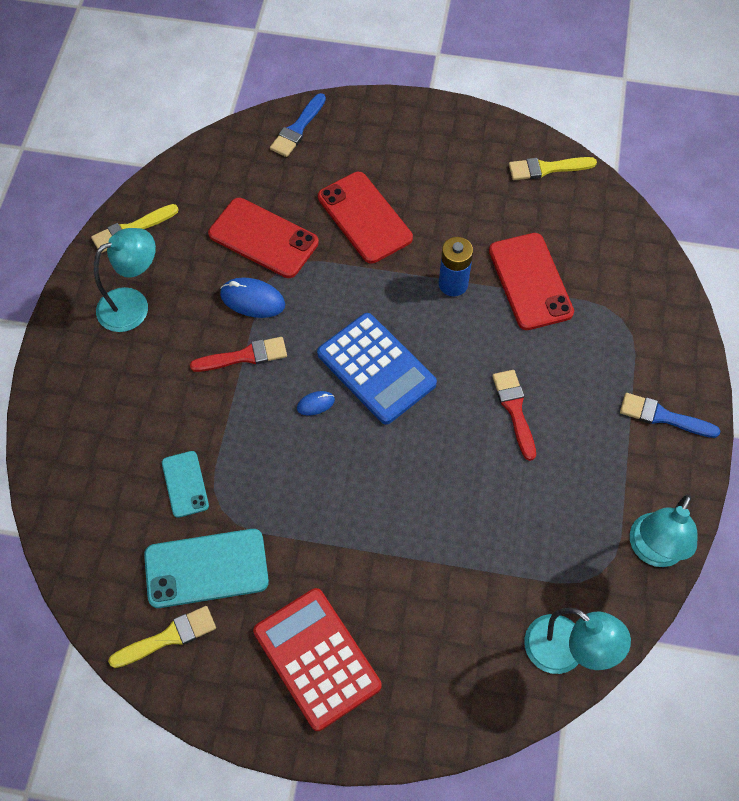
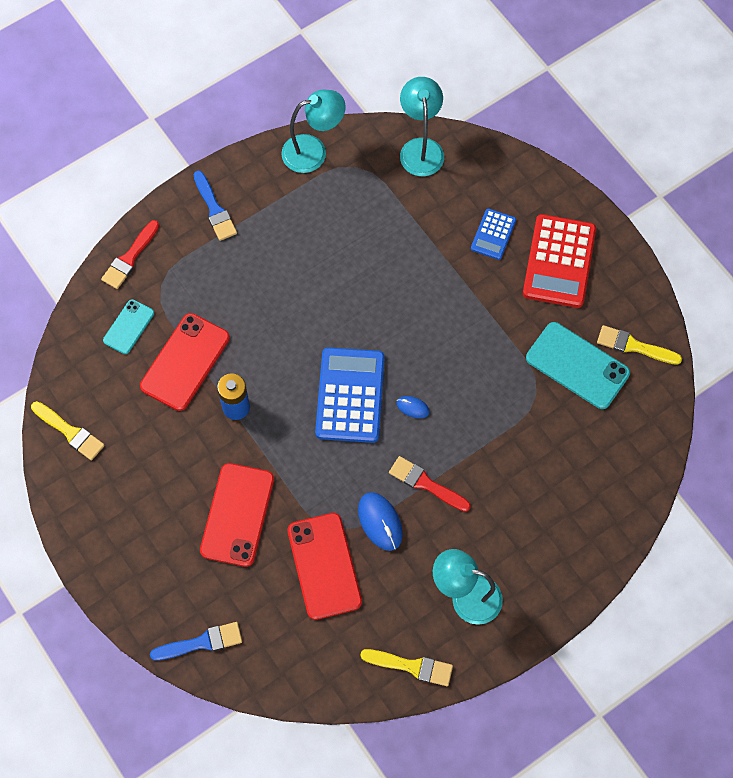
camera: 135 degrees left, 5 degrees up
turquoise phone [162,451,209,518] -> turquoise phone moved to [103,299,154,354]
red brush [492,370,536,461] -> red brush moved to [101,220,159,289]
none -> blue calculator [471,208,516,260]

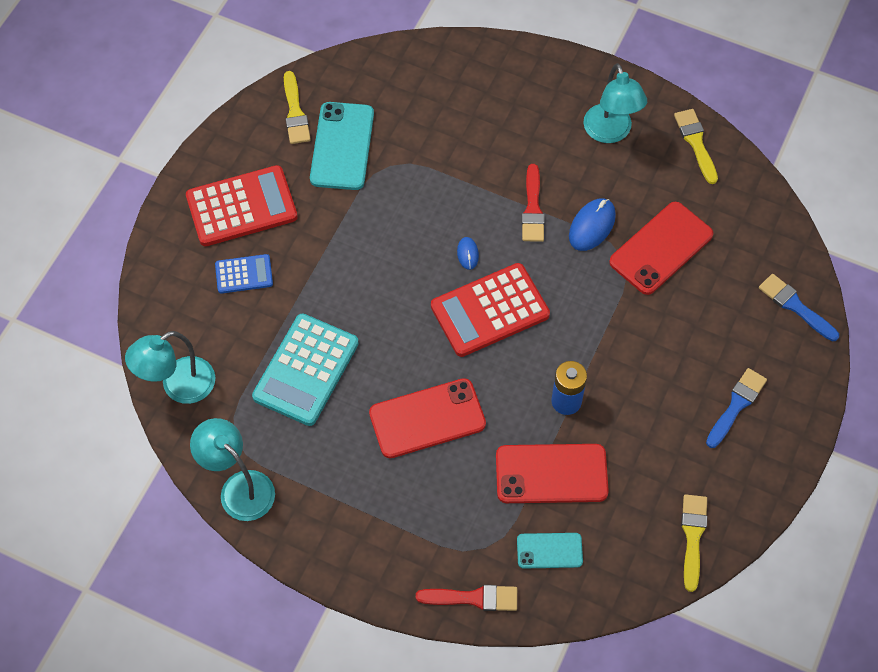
camera: 120 degrees left, 5 degrees down
blue brush [193,171,237,241] -> blue brush moved to [706,368,767,448]
red phone [200,463,274,567] -> red phone moved to [369,378,486,458]
blue calculator [315,347,385,443] -> red calculator [431,263,550,357]
none -> turquoise calculator [252,313,359,426]

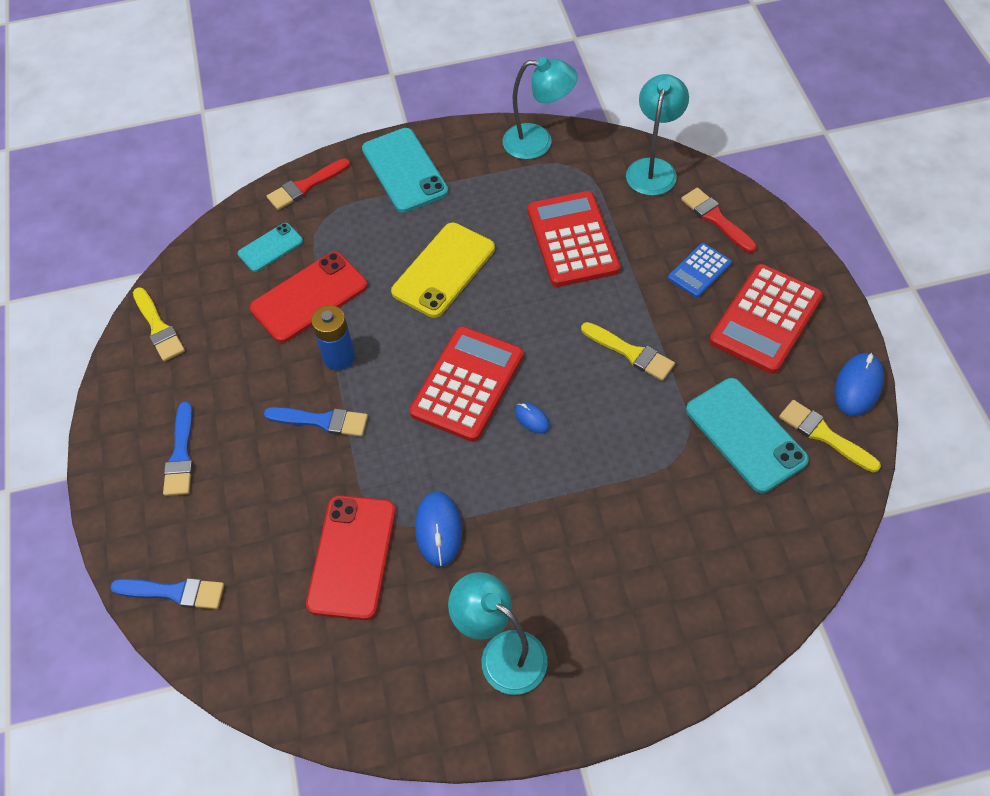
camera: 145 degrees right, 5 degrees down
turquoise calculator [252,313,359,426] -> red calculator [528,191,620,287]
red phone [369,378,486,458] -> yellow phone [391,223,495,318]
red brush [522,164,545,242] -> red brush moved to [681,188,757,253]
yellow brush [674,109,718,184] -> yellow brush moved to [581,322,675,381]
none -> blue brush [264,407,368,437]
none -> turquoise phone [362,128,449,213]
none -> blue mouse [834,353,884,416]

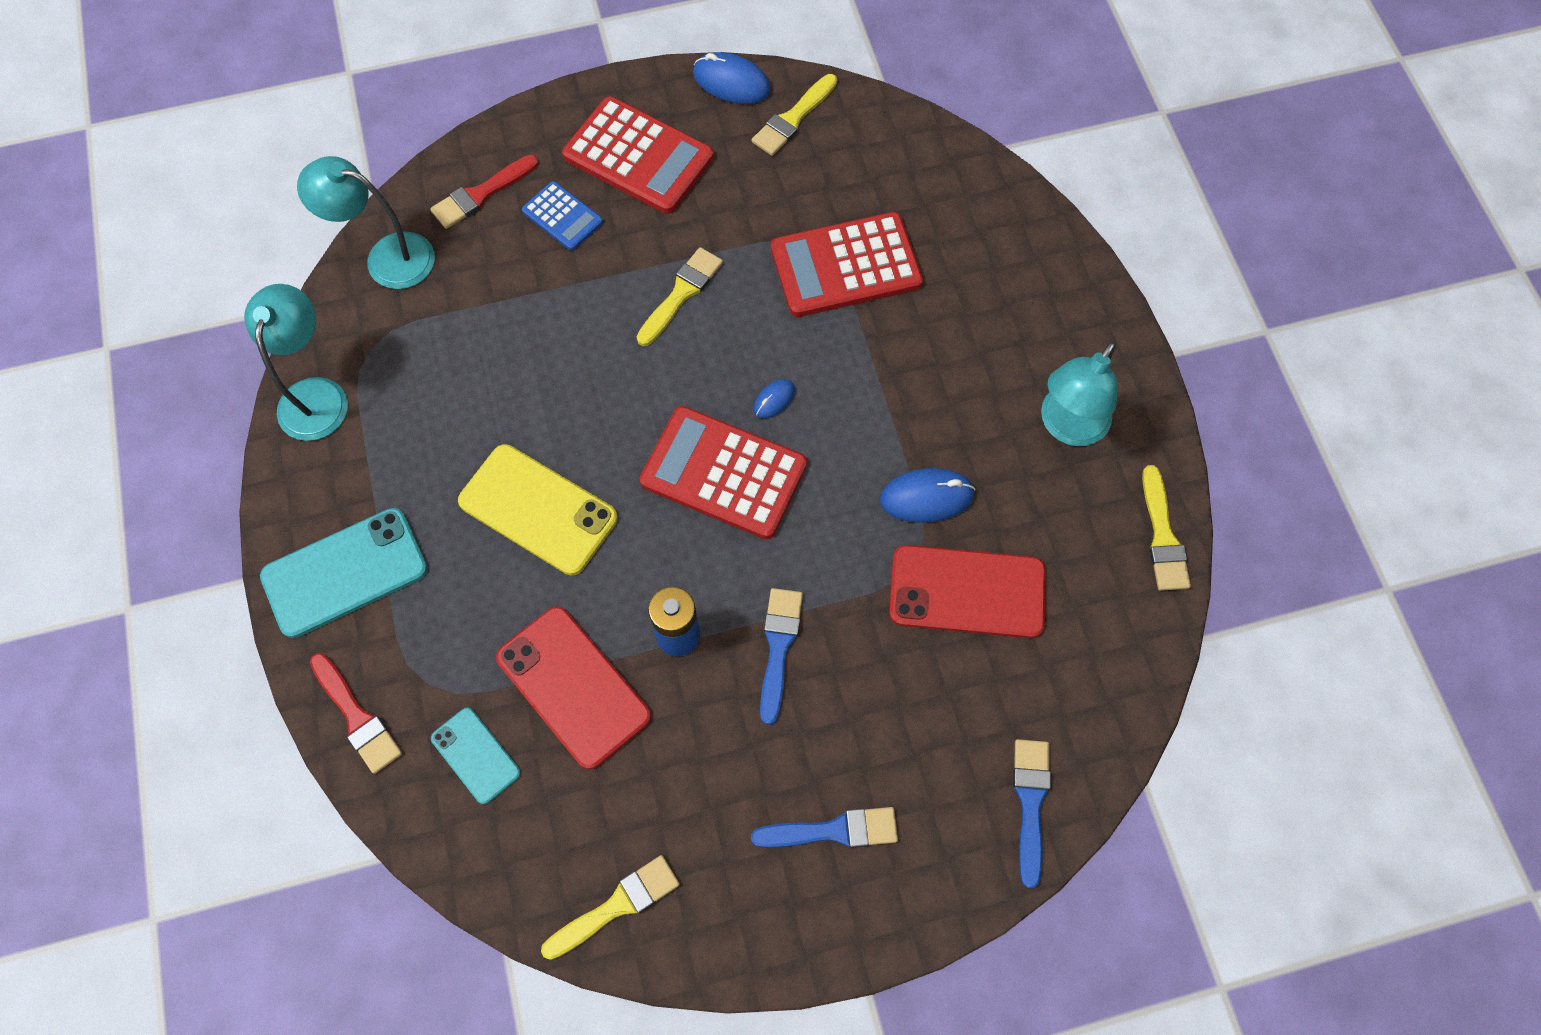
camera: 95 degrees left, 10 degrees up
red calculator [528,191,620,287] -> red calculator moved to [771,212,923,317]
turquoise phone [686,378,809,493] -> none
none -> yellow brush [1142,465,1191,591]

